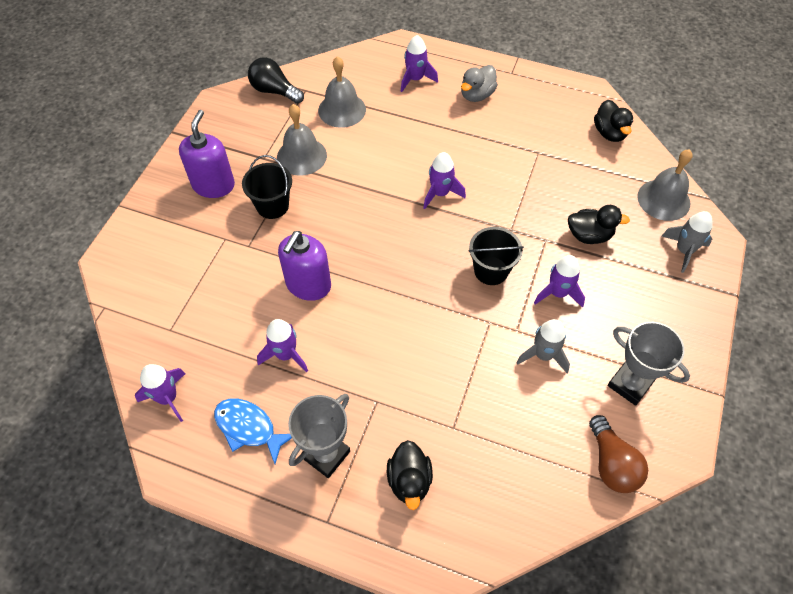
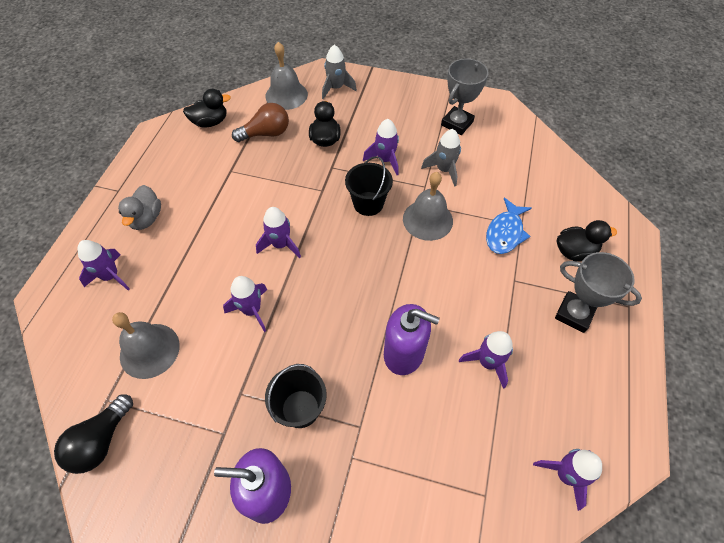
camera: 95 degrees left, 0 degrees up
blue fish [214,399,292,464] -> blue fish moved to [486,198,532,254]
grey bell [277,104,327,176] -> grey bell moved to [403,172,453,241]
grey duck [461,65,498,102] -> grey duck turned 60 degrees clockwise [118,185,161,230]
brown light bulb [589,415,648,493] -> brown light bulb moved to [232,103,289,142]
none -> purple rocket [223,276,268,332]

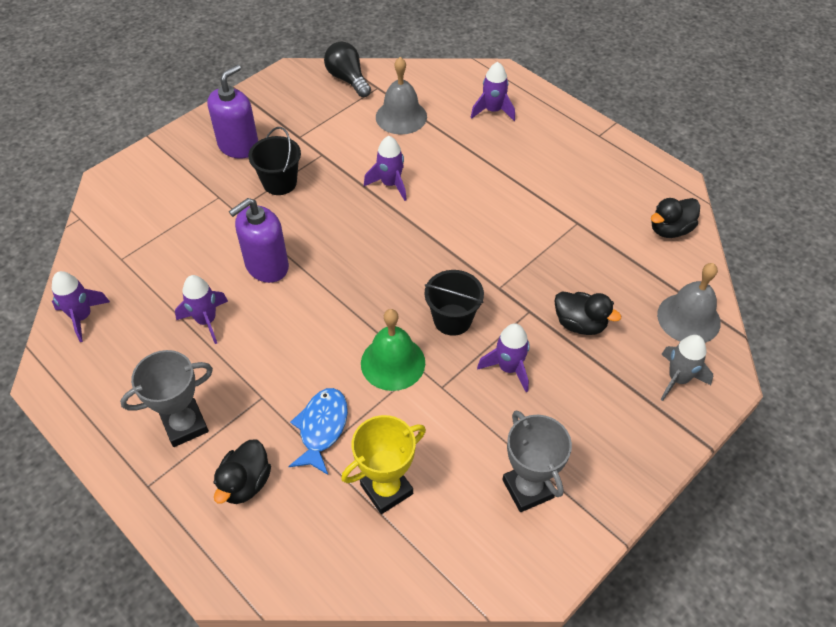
camera: 120 degrees right, 5 degrees down
grey duck [118,185,161,230] -> none
black duck [183,89,231,128] -> black duck turned 45 degrees clockwise [651,198,700,238]
brown light bulb [232,103,289,142] -> none
purple rocket [256,207,301,258] -> none
grey bell [403,172,453,241] -> green bell [361,309,425,391]
grey rocket [421,129,461,187] -> none
blue fish [486,198,532,254] -> blue fish turned 45 degrees clockwise [288,388,348,475]
none -> yellow trophy [341,415,426,514]

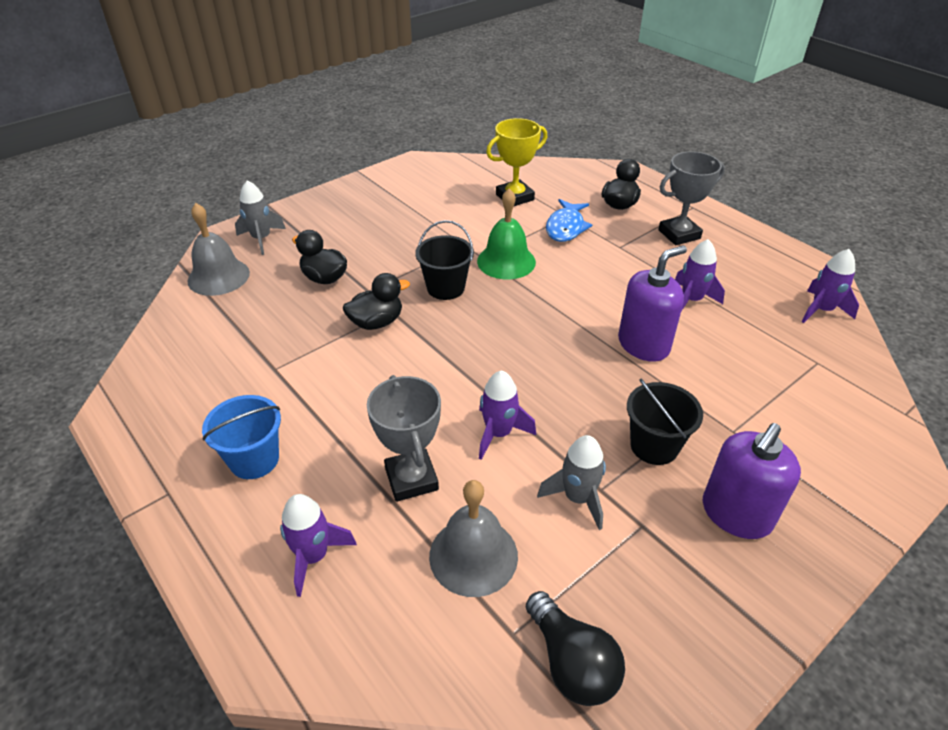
camera: 175 degrees left, 10 degrees down
purple rocket [477,323,530,392] -> none
grey trophy [502,410,572,512] -> grey trophy moved to [367,375,441,502]
black duck [651,198,700,238] -> black duck moved to [343,273,410,330]
none -> blue bucket [202,395,281,479]
none -> grey rocket [537,435,606,530]

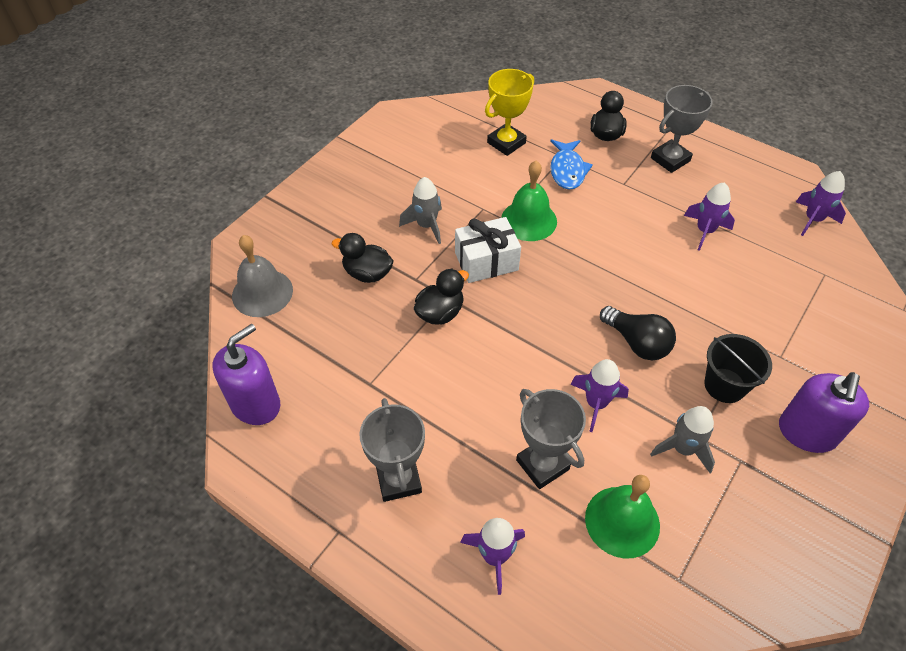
camera: 15 degrees left, 10 degrees up
blue bucket [202,395,281,479] -> grey trophy [359,398,425,502]
grey rocket [235,180,286,255] -> grey rocket moved to [399,177,442,244]
black bucket [415,220,474,300] -> white gift [455,217,521,283]
grey bell [429,480,518,597] -> green bell [585,475,660,559]
black light bulb [526,591,625,706] -> black light bulb moved to [600,306,676,361]
purple soap dispenser [618,245,687,362] -> purple soap dispenser moved to [213,324,280,425]

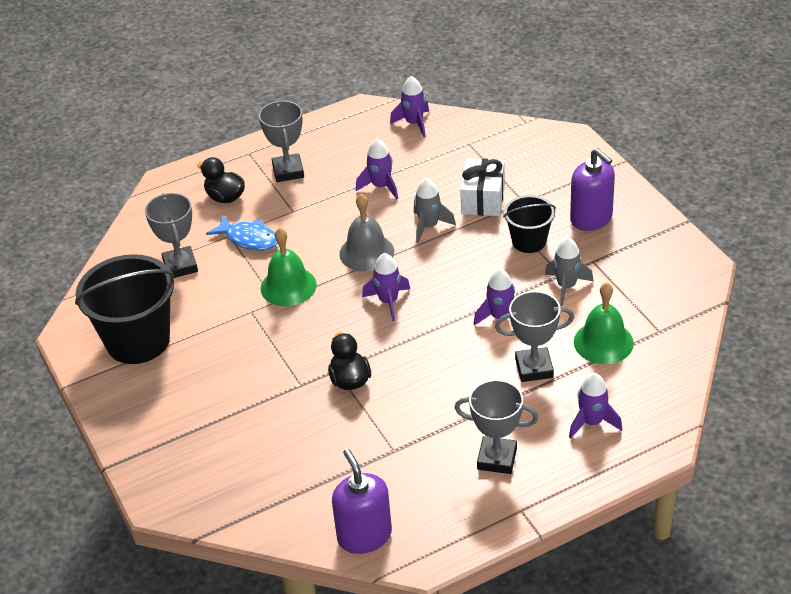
camera: 60 degrees left, 10 degrees down
grey bell [232,235,293,317] -> grey bell moved to [339,194,394,271]
black duck [332,233,394,283] -> none
grey rocket [399,177,442,244] -> grey rocket moved to [414,178,456,243]
white gift [455,217,521,283] -> white gift moved to [460,158,505,216]
yellow trophy [485,69,534,156] -> grey trophy [145,193,198,278]
black light bulb [600,306,676,361] -> none
none -> black bucket [75,254,175,364]
none -> purple rocket [362,253,410,321]

